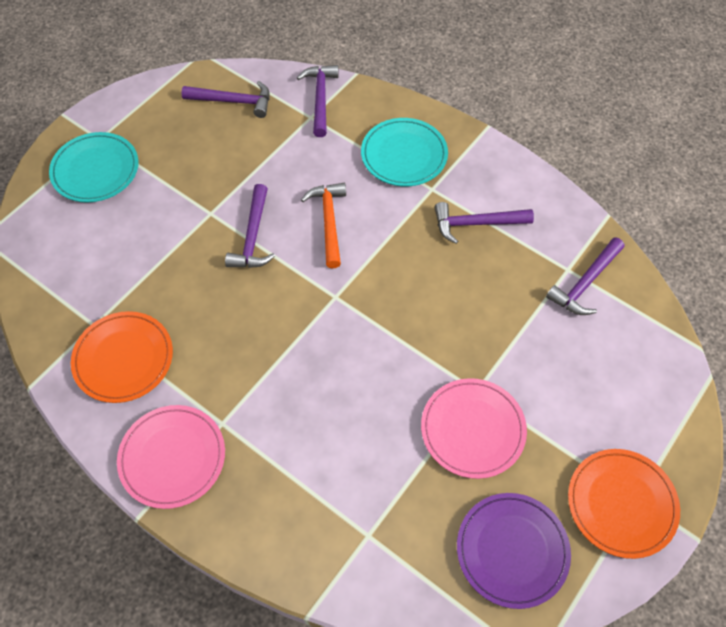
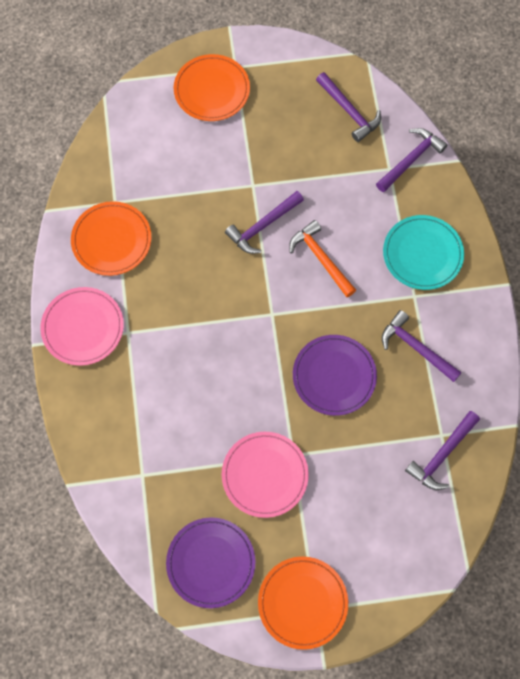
camera: 45 degrees right, 10 degrees up
turquoise plate [49,132,139,203] -> orange plate [174,54,250,121]
orange hammer [301,183,346,268] -> orange hammer turned 75 degrees counterclockwise [289,220,356,297]
purple hammer [546,237,624,315] -> purple hammer turned 45 degrees counterclockwise [405,411,480,490]
none -> purple plate [293,335,377,416]

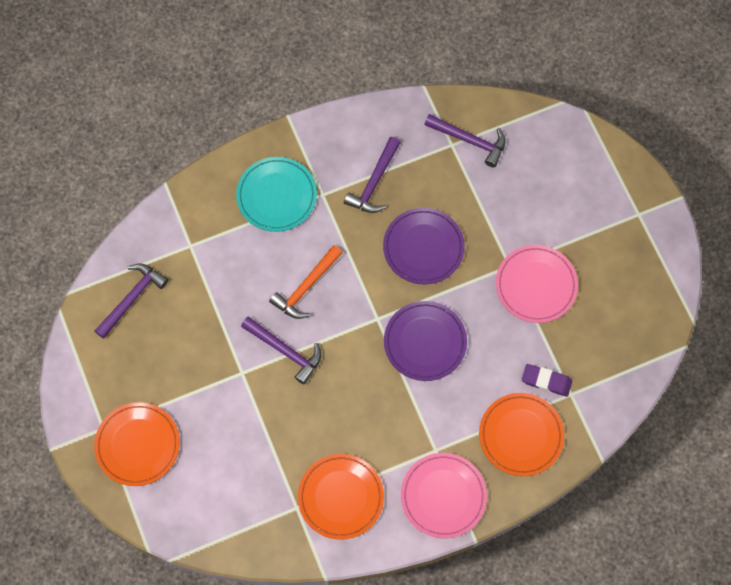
camera: 105 degrees left, 0 degrees up
purple plate [166,517,255,608] -> purple plate moved to [384,301,467,381]
orange plate [258,556,348,650] -> orange plate moved to [479,393,564,476]
purple hammer [376,128,448,192] -> none
none -> purple eraser [522,364,572,397]

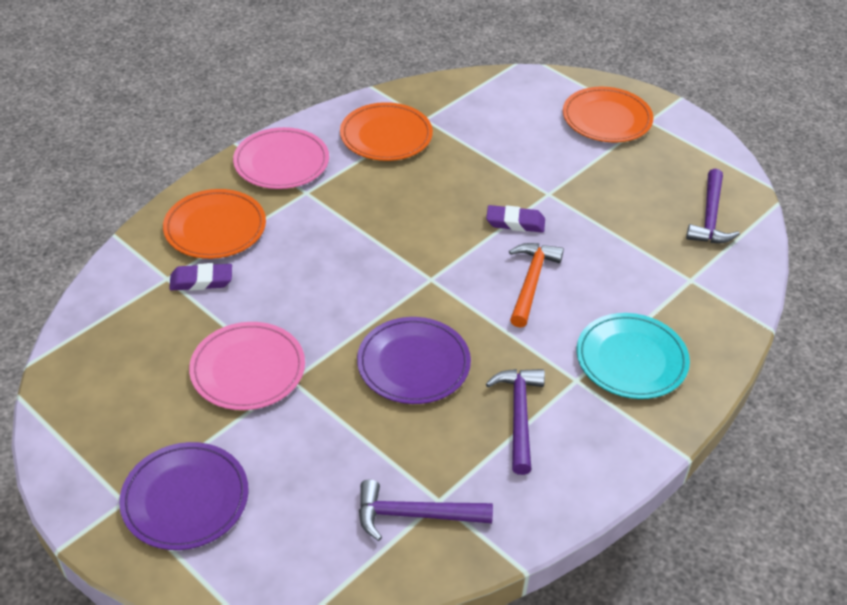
camera: 155 degrees right, 25 degrees down
purple hammer [241,317,321,385] -> purple eraser [486,205,545,233]
purple plate [384,301,467,381] -> purple plate moved to [119,442,249,550]

